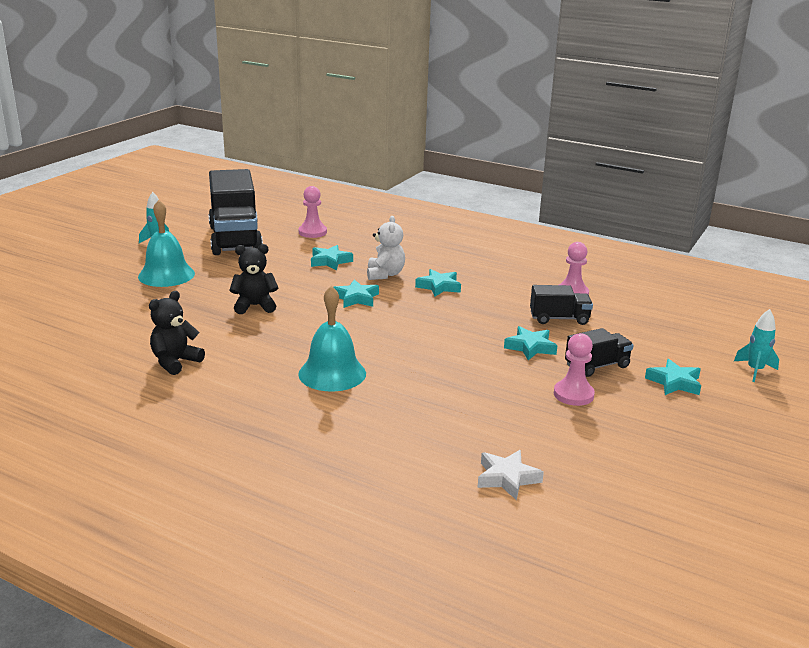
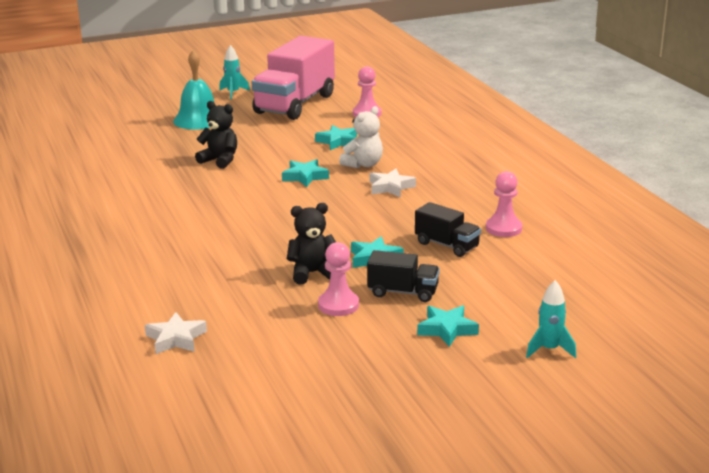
camera: 40 degrees right, 0 degrees up
black teddy bear [149,291,205,375] -> black teddy bear moved to [287,203,336,285]
black truck [208,169,263,255] -> pink truck [251,36,335,120]
turquoise bell [298,286,366,392] -> none
turquoise star [415,269,461,297] -> white star [370,169,416,198]

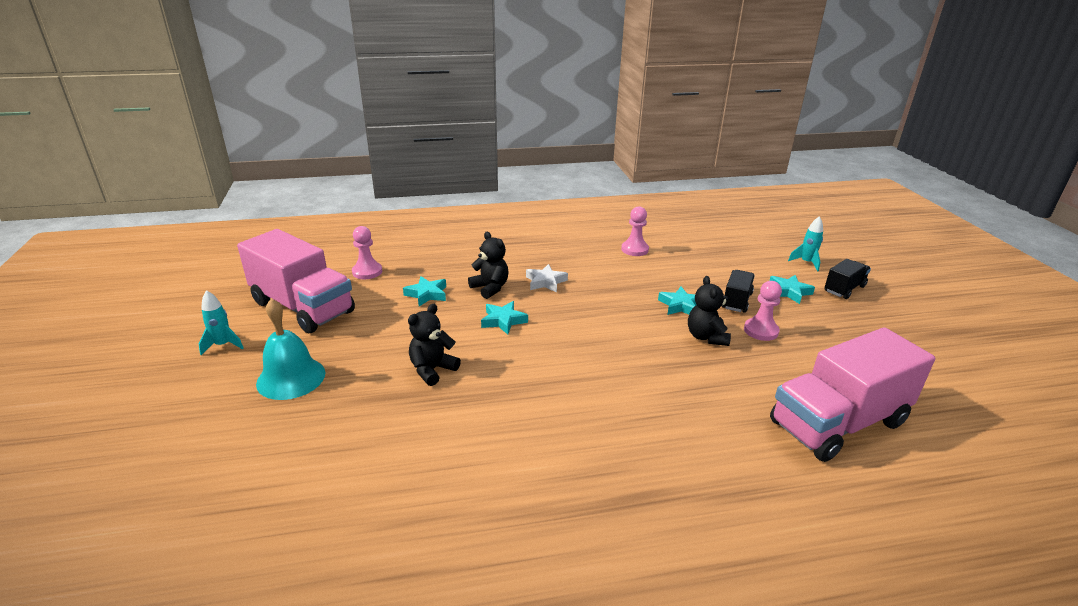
camera: 80 degrees left, 5 degrees up
white star [145,312,207,354] -> pink truck [770,327,935,462]
white teddy bear [339,106,383,168] -> black teddy bear [468,232,509,299]
black truck [415,202,481,257] -> black truck moved to [824,259,871,299]

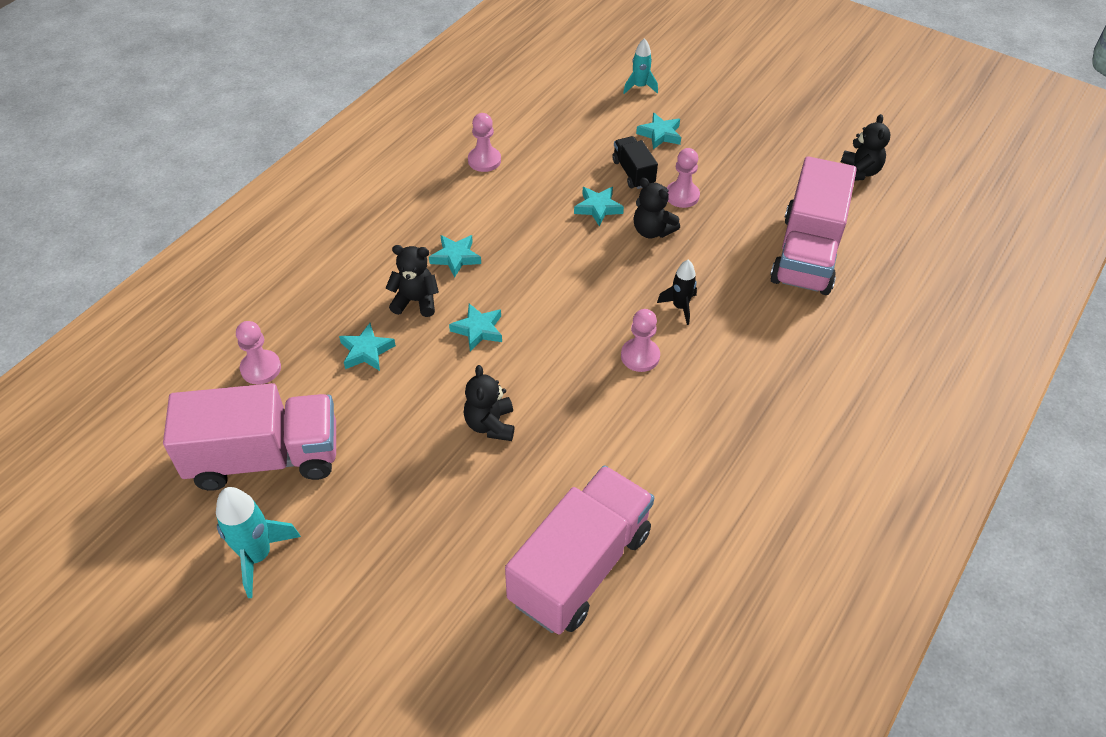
camera: 45 degrees left, 20 degrees up
turquoise rocket [199,290,244,355] -> turquoise rocket [216,487,301,598], size x1.58
turquoise bell [256,298,325,400] -> none
white star [526,264,568,292] -> turquoise star [429,235,481,278]
black truck [824,259,871,299] -> none
none -> pink truck [505,465,654,635]
none -> pink pawn [621,309,660,372]
none -> black rocket [657,260,697,325]
none -> black teddy bear [841,114,891,181]

